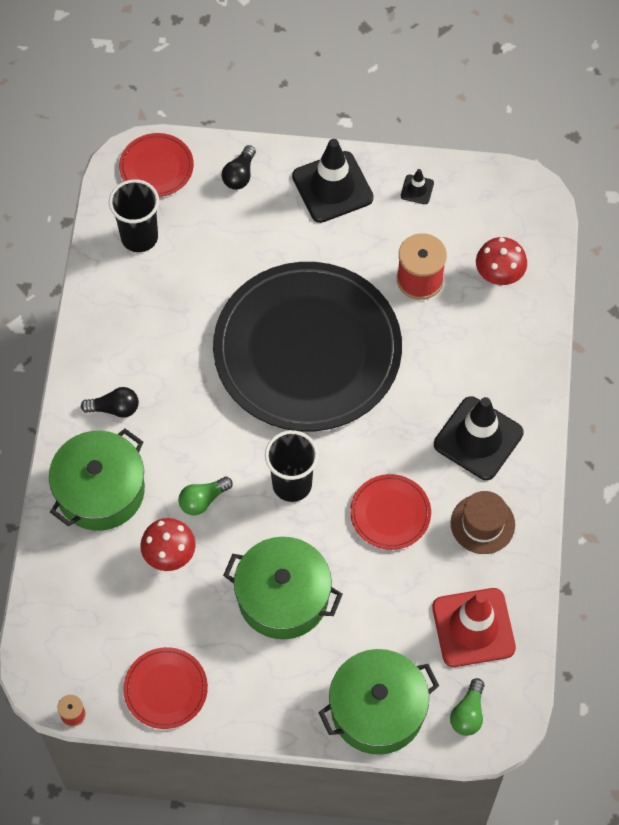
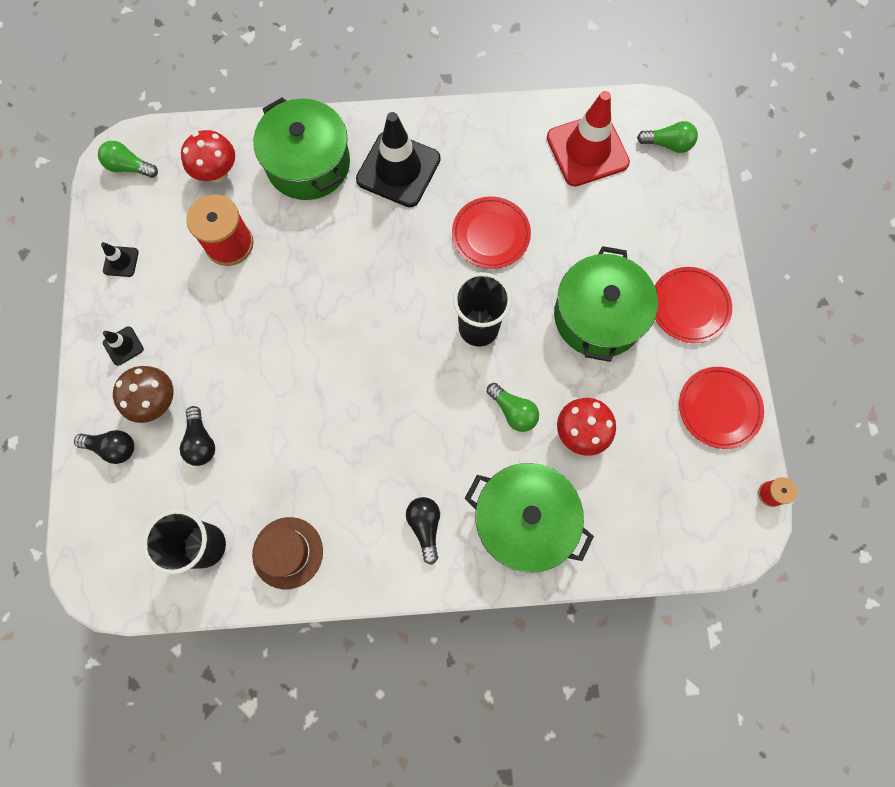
camera: 100 degrees left, 10 degrees up
red plate [119,133,194,197] -> red plate moved to [655,267,732,343]
black plate [213,262,402,431] -> none
black traffic cone [292,139,374,223] -> black traffic cone [103,326,144,366], size x0.44
green pot [318,649,439,755] -> green pot moved to [253,97,350,200]
brown hat [451,491,515,554] -> brown hat moved to [252,517,323,589]
none -> green light bulb [98,141,158,178]
none -> brown mushroom [113,366,174,423]
none -> black light bulb [180,406,215,466]

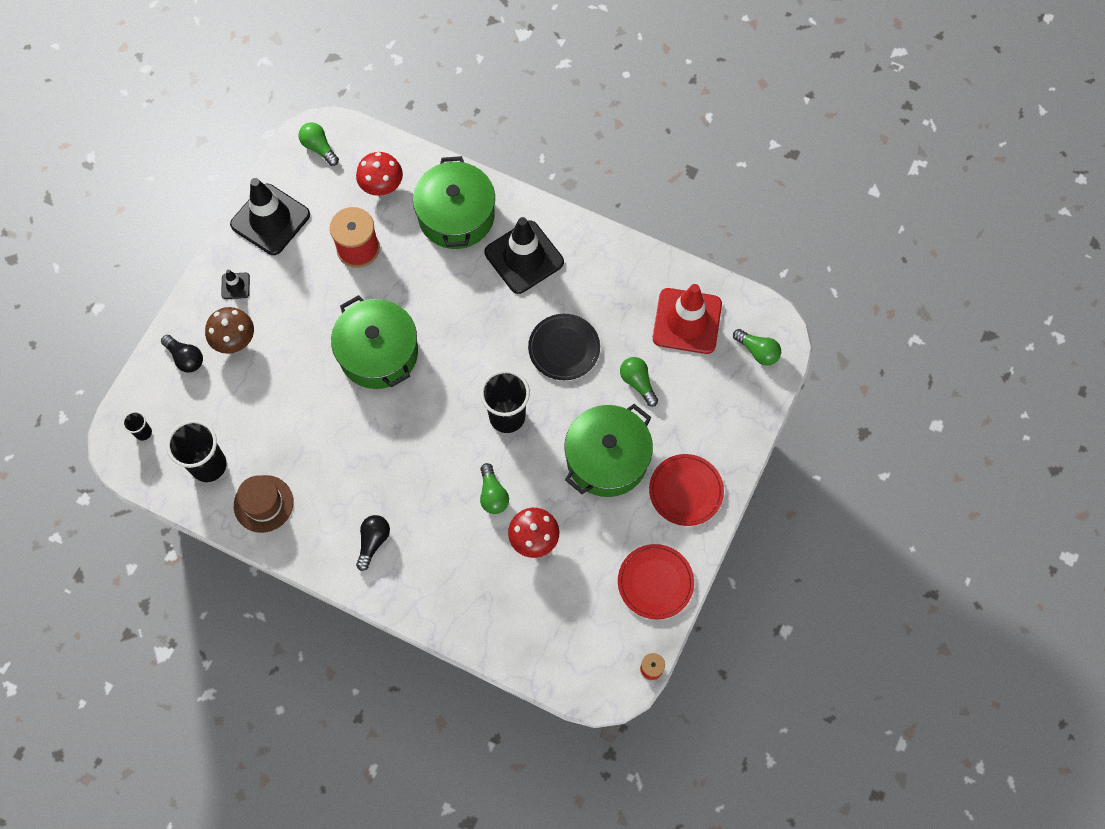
camera: 30 degrees right, 5 degrees down
black traffic cone [101,242,139,277] -> black traffic cone [230,178,310,255], size x2.27
black light bulb [180,406,215,466] -> none
red plate [452,197,531,269] -> black plate [528,314,600,380]
green pot [465,463,594,573] -> green pot moved to [331,295,418,389]
none -> black cup [123,411,152,441]
none -> green light bulb [620,357,658,407]

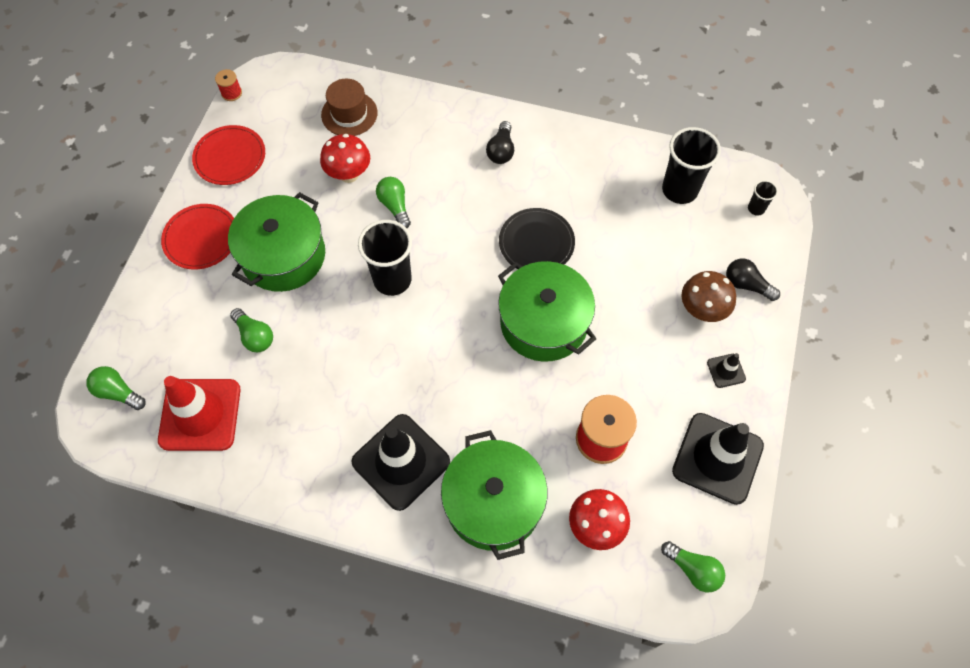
camera: 170 degrees right, 5 degrees down
brown hat [234,475,293,533] -> brown hat moved to [321,79,377,136]
black plate [528,314,600,380] -> black plate moved to [499,208,575,269]

